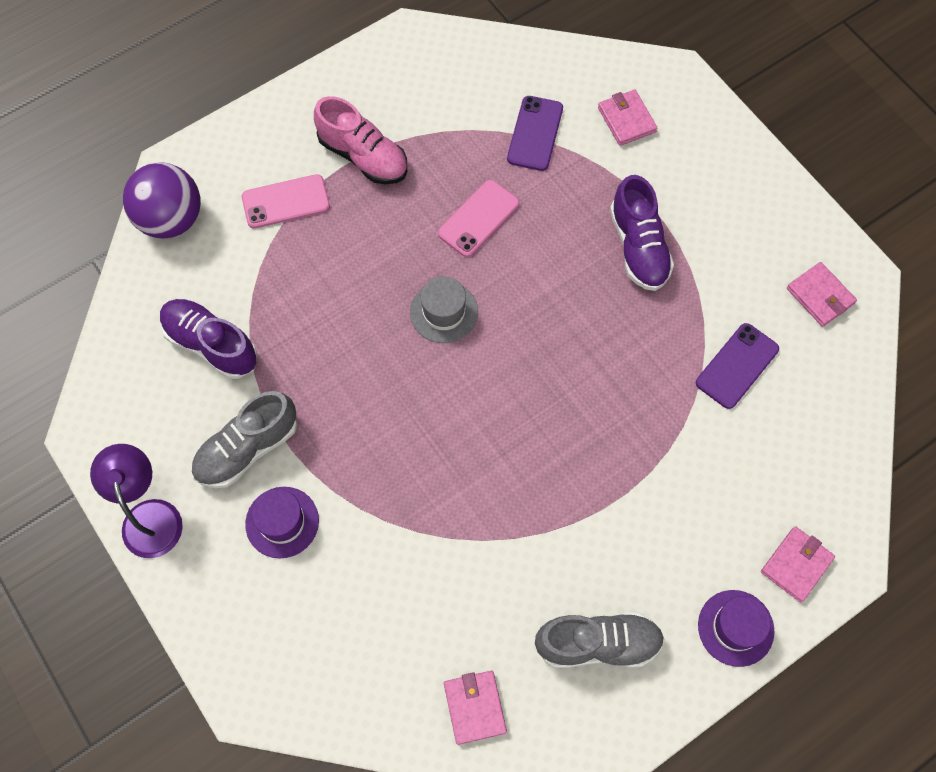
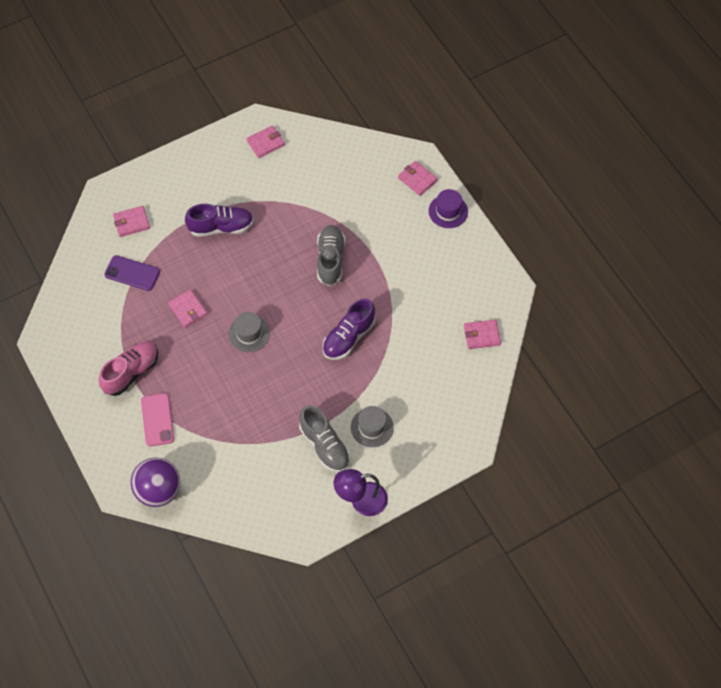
camera: 85 degrees left, 5 degrees down
purple shoe [160,299,258,379] -> purple shoe moved to [322,299,375,360]
purple hat [245,487,319,558] -> grey hat [351,406,394,447]
pink phone [438,180,520,257] -> pink wallet [168,289,208,328]
grey shoe [535,612,665,668] -> grey shoe moved to [317,225,345,286]
purple phone [696,323,779,409] -> none

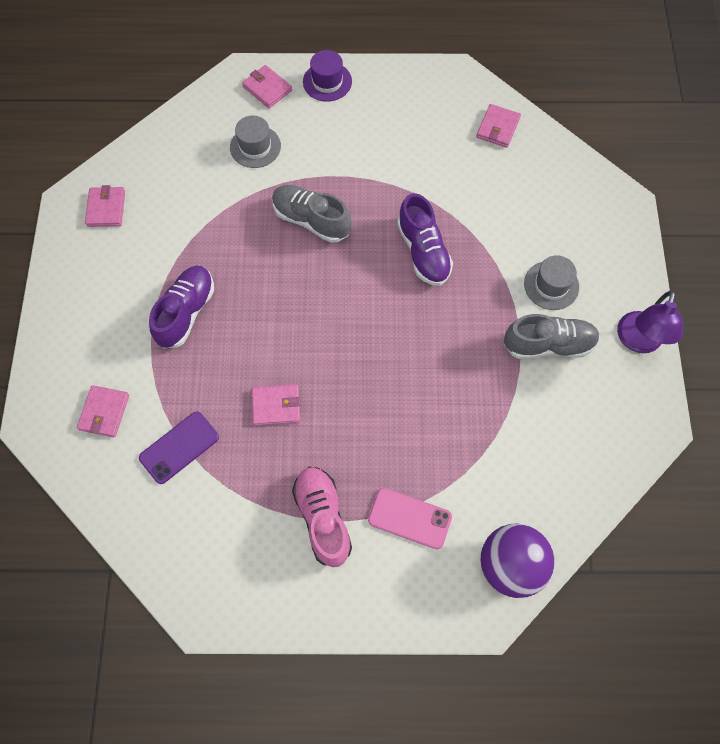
camera: 60 degrees left, 5 degrees up
grey hat [228,312,270,352] -> grey hat moved to [230,115,281,168]
pink wallet [398,161,438,196] -> pink wallet turned 60 degrees clockwise [242,65,292,108]

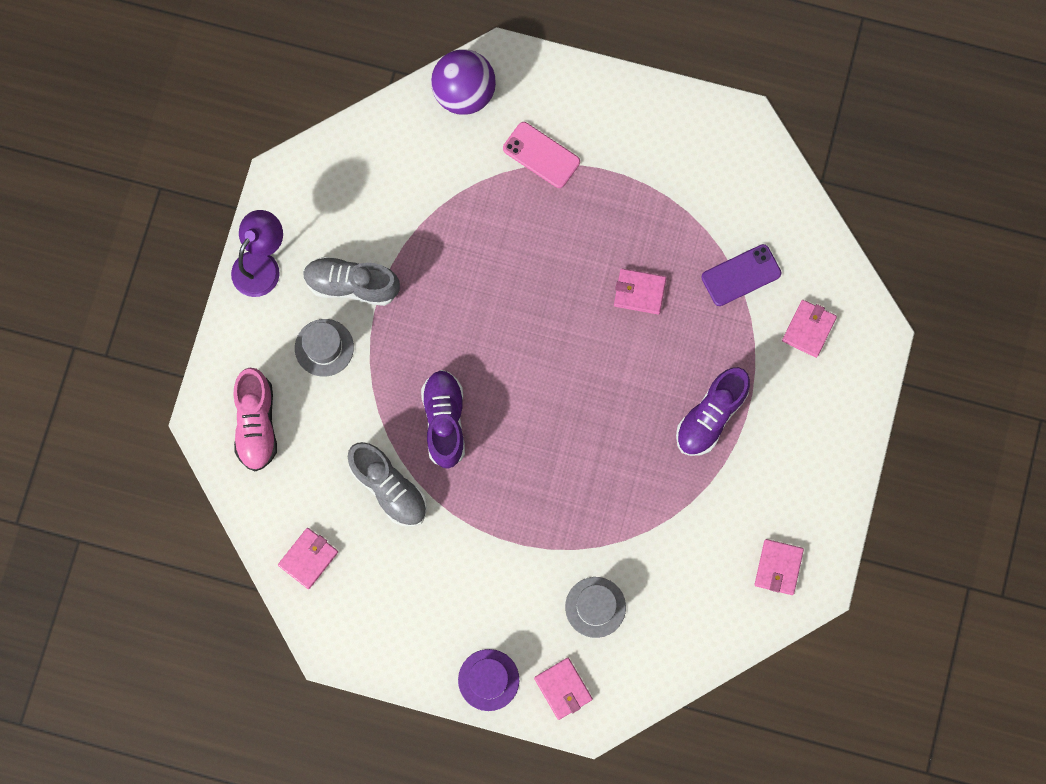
camera: 165 degrees left, 10 degrees up
grey shoe [272,185,351,243] -> grey shoe moved to [348,442,427,527]
pink shoe [292,467,352,567] -> pink shoe moved to [233,368,277,471]

